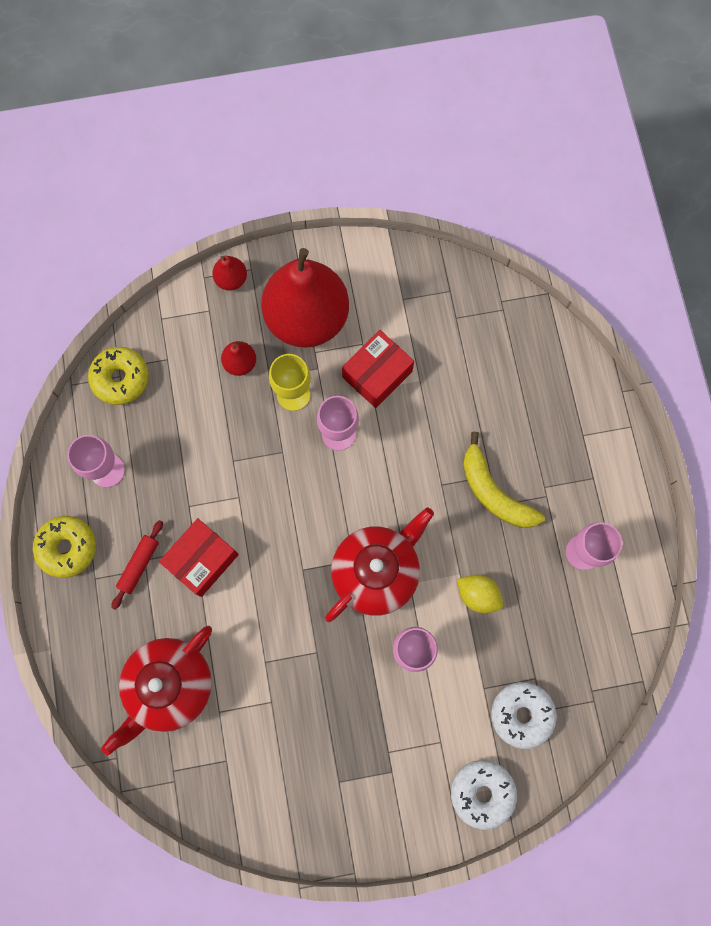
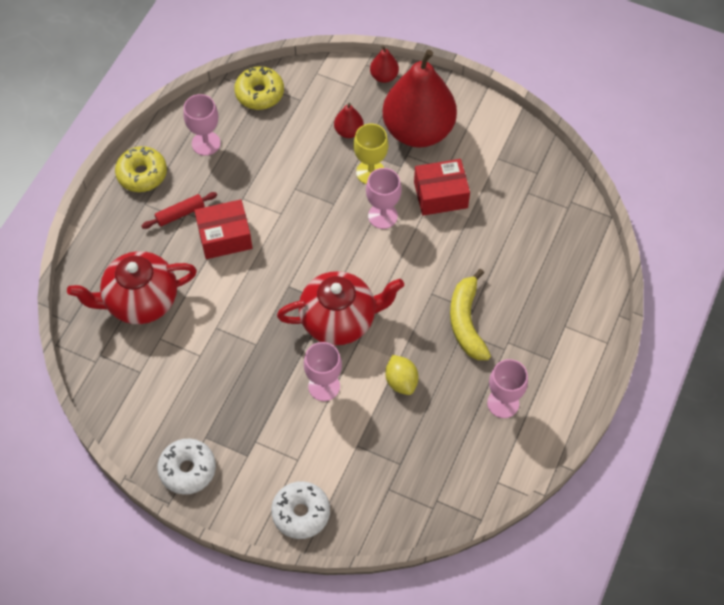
camera: 35 degrees right, 15 degrees down
white donut [491,682,556,749] -> white donut moved to [158,439,216,495]

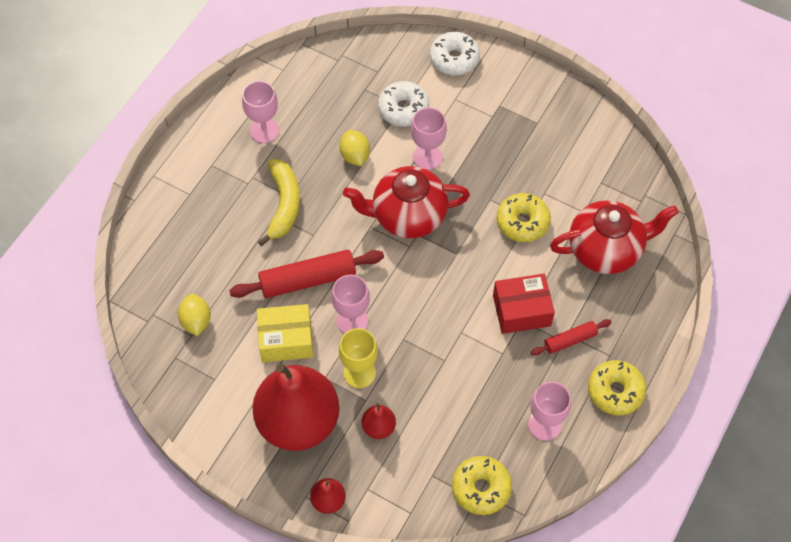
camera: 175 degrees left, 0 degrees up
white donut [158,439,216,495] -> white donut moved to [378,81,429,127]
red box [414,159,470,216] -> yellow box [257,304,313,362]
none -> yellow lemon [178,294,211,336]
none -> red rolling pin [229,250,384,298]
none -> yellow donut [496,193,551,242]

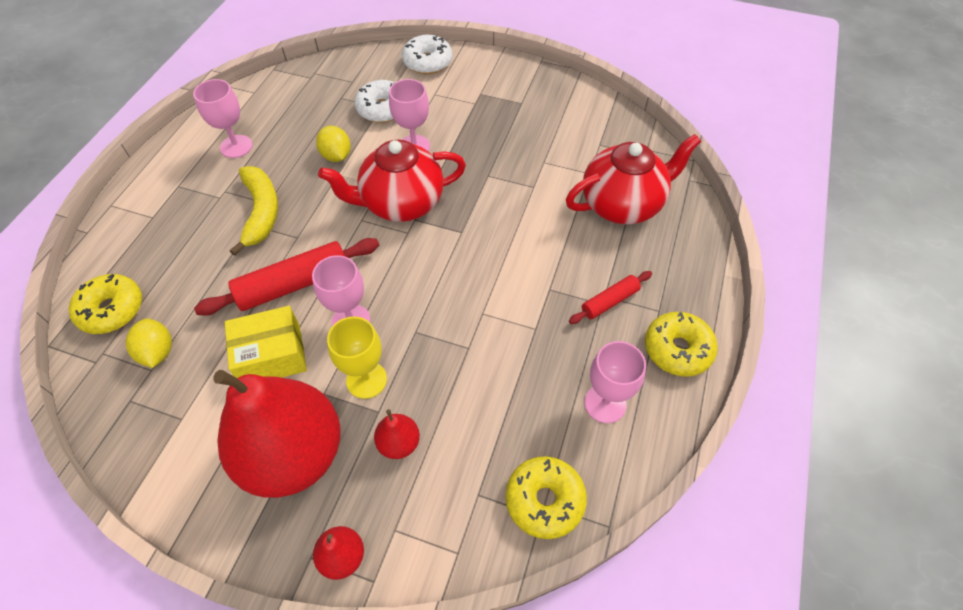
camera: 10 degrees left, 5 degrees down
red box [493,274,555,334] -> none
yellow donut [496,193,551,242] -> yellow donut moved to [69,274,142,334]

